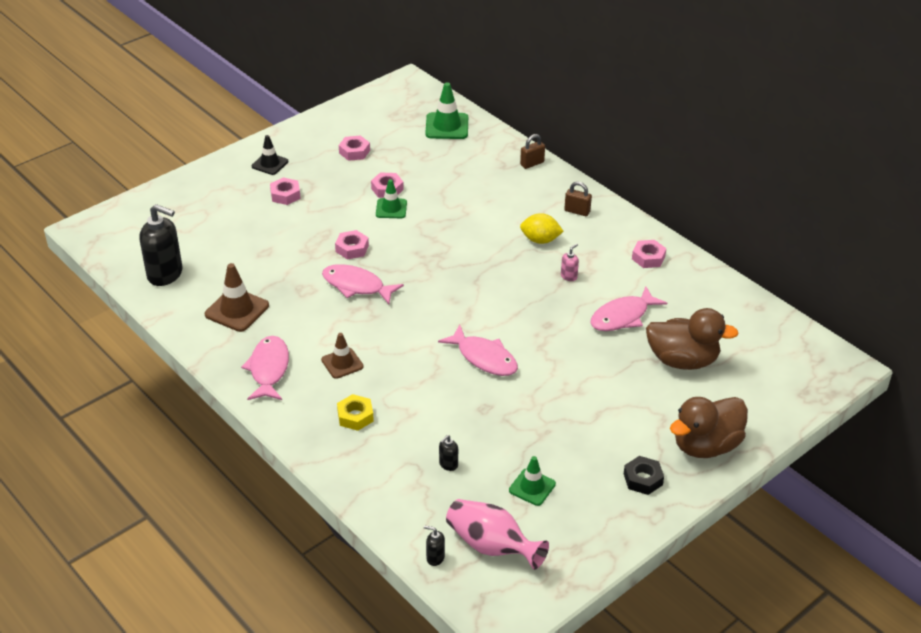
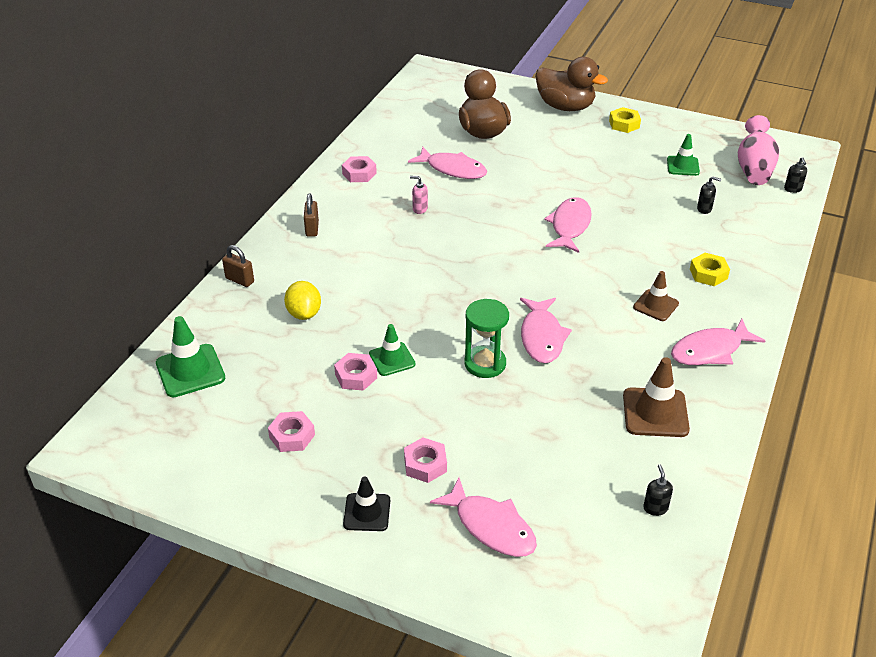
camera: 115 degrees left, 0 degrees up
black soap dispenser [139,204,182,286] -> black soap dispenser [643,465,673,516], size x0.43
pink nut [335,230,369,260] -> green hourglass [464,299,509,378]
yellow lemon [520,213,564,244] -> yellow lemon moved to [284,281,321,320]
black nut [624,456,664,495] -> yellow nut [609,107,641,133]
none -> pink fish [430,477,537,557]

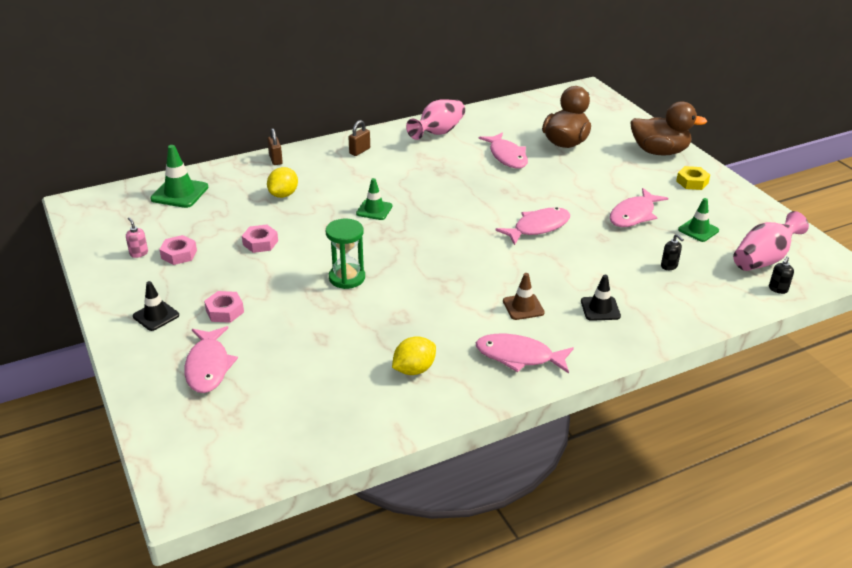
camera: 40 degrees right, 5 degrees down
pink nut [342,156,377,182] -> pink vase [406,99,465,140]
green traffic cone [369,324,416,376] -> green traffic cone moved to [356,178,392,220]
pink soap dispenser [410,176,428,214] -> pink soap dispenser moved to [126,217,148,258]
pink fish [520,298,572,363] -> pink fish moved to [610,188,668,227]
brown duck [535,57,608,111] -> brown duck turned 60 degrees counterclockwise [630,102,707,156]
brown traffic cone [623,357,690,437] -> yellow lemon [392,336,436,375]
black soap dispenser [643,465,673,516] -> none
yellow nut [690,253,730,286] -> black traffic cone [581,275,621,321]

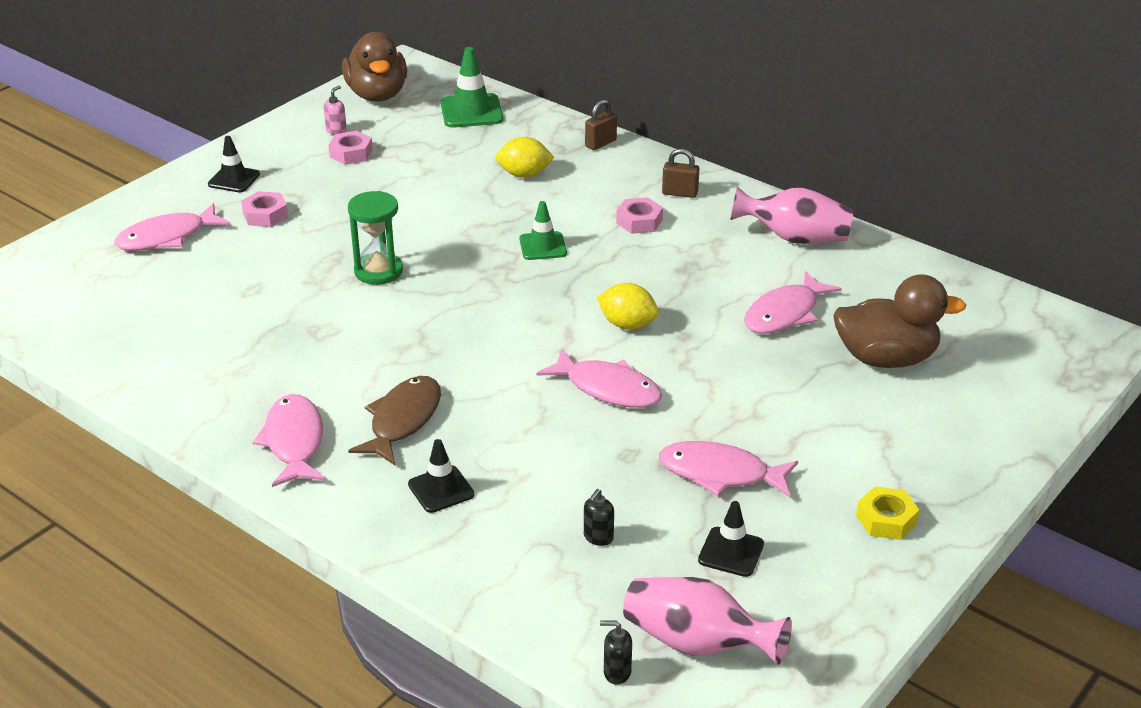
camera: 65 degrees right, 0 degrees up
pink nut [242,225,278,253] -> pink nut moved to [616,197,663,234]
yellow lemon [392,336,436,375] -> yellow lemon moved to [597,283,659,330]
brown traffic cone [503,273,545,320] -> brown fish [348,376,441,465]
brown duck [630,102,707,156] -> brown duck moved to [342,32,407,102]
green traffic cone [678,198,719,242] -> black traffic cone [698,501,764,577]

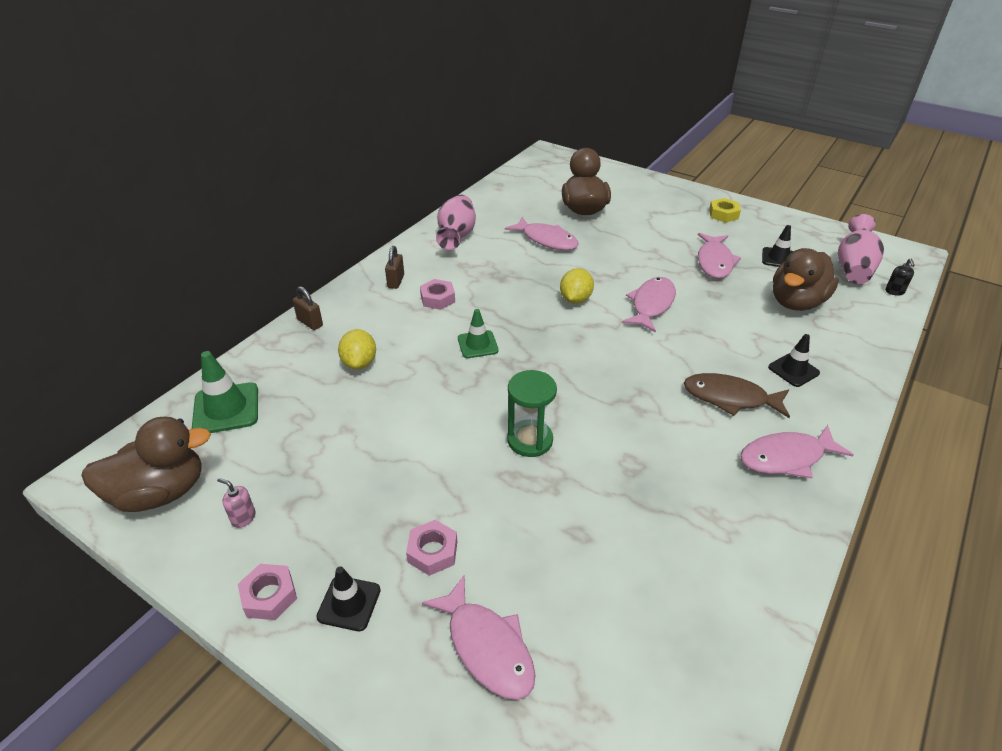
camera: 95 degrees left, 5 degrees up
pink nut [328,131,373,165] -> pink nut moved to [238,564,297,620]
black soap dispenser [584,489,614,546] -> brown duck [773,248,839,311]

